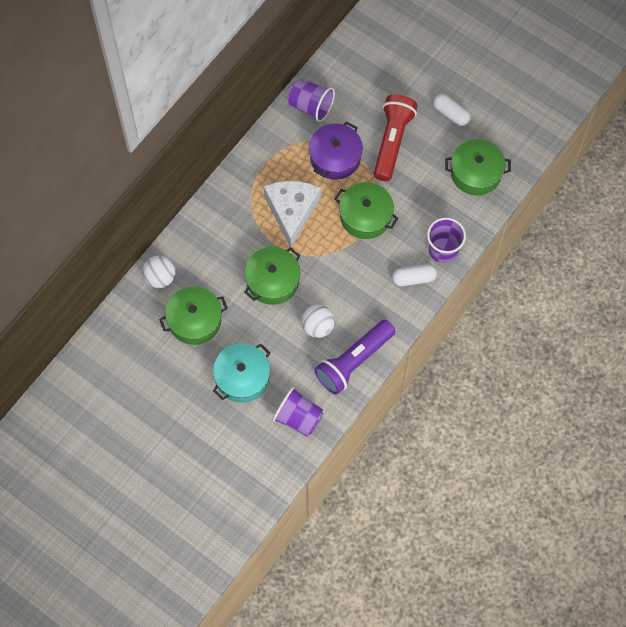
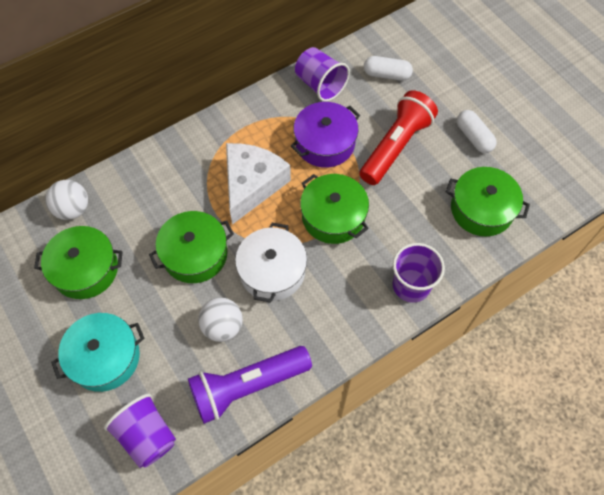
camera: 20 degrees right, 5 degrees down
white capsule [392,264,437,286] -> white capsule moved to [364,56,413,81]
none -> white pot [235,223,307,303]

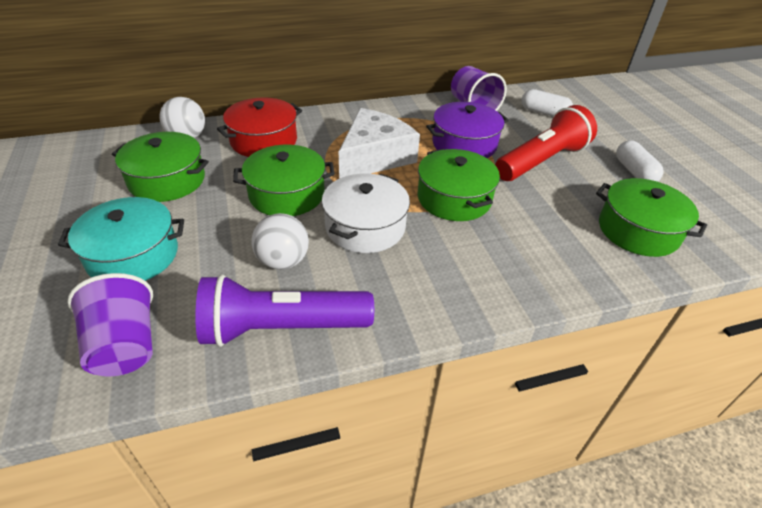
camera: 15 degrees right, 20 degrees down
purple cup [393,243,445,303] -> none
none -> red pot [217,97,302,157]

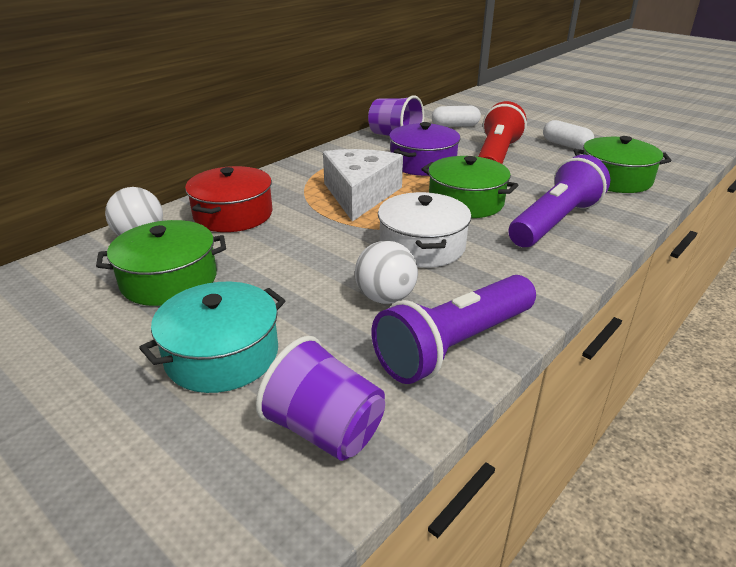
camera: 30 degrees left, 10 degrees down
green pot [233,145,335,216] -> none
none -> purple flashlight [508,154,610,247]

